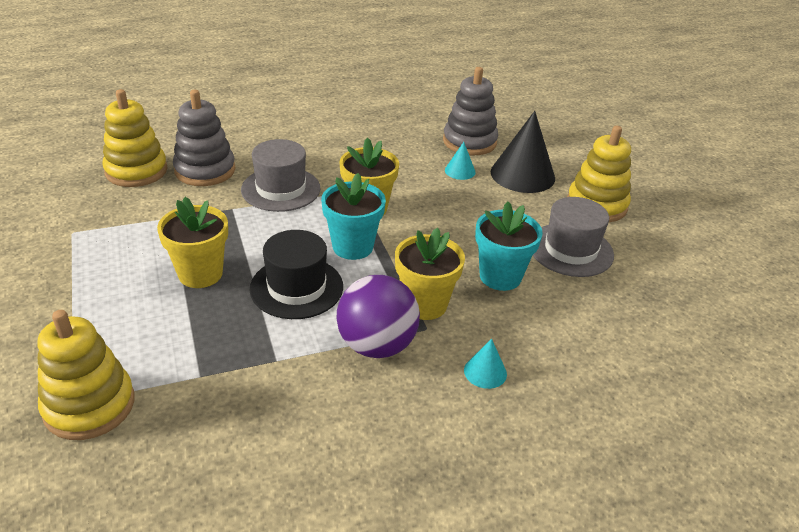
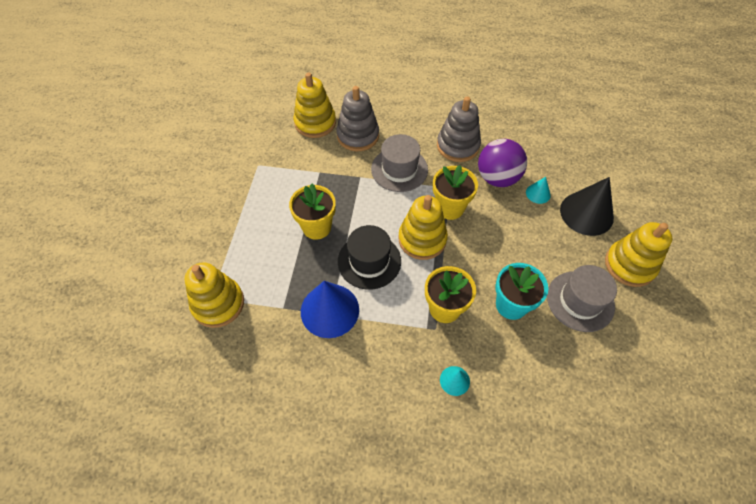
camera: 30 degrees right, 20 degrees up
turquoise flower pot [321,173,386,260] -> yellow stacking toy [398,195,448,260]
purple ball [336,275,420,358] -> purple ball moved to [478,139,527,187]
grey stacking toy [443,67,498,155] -> grey stacking toy moved to [437,96,481,162]
none -> blue cone [301,281,359,338]

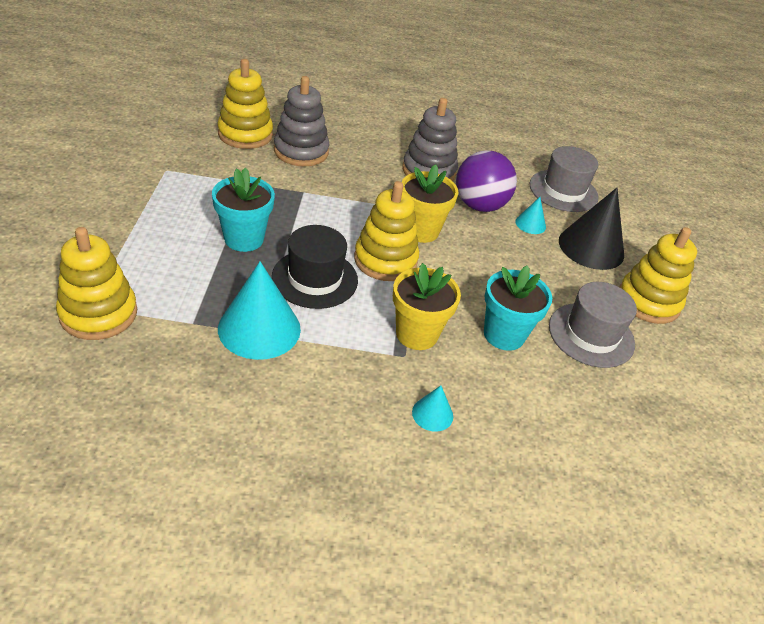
camera: 10 degrees left, 15 degrees down
yellow flower pot [289,183,336,240] -> turquoise flower pot [212,168,275,252]
blue cone [301,281,359,338] -> turquoise cone [218,261,301,360]
grey hat [371,134,428,192] -> grey hat moved to [530,146,598,212]

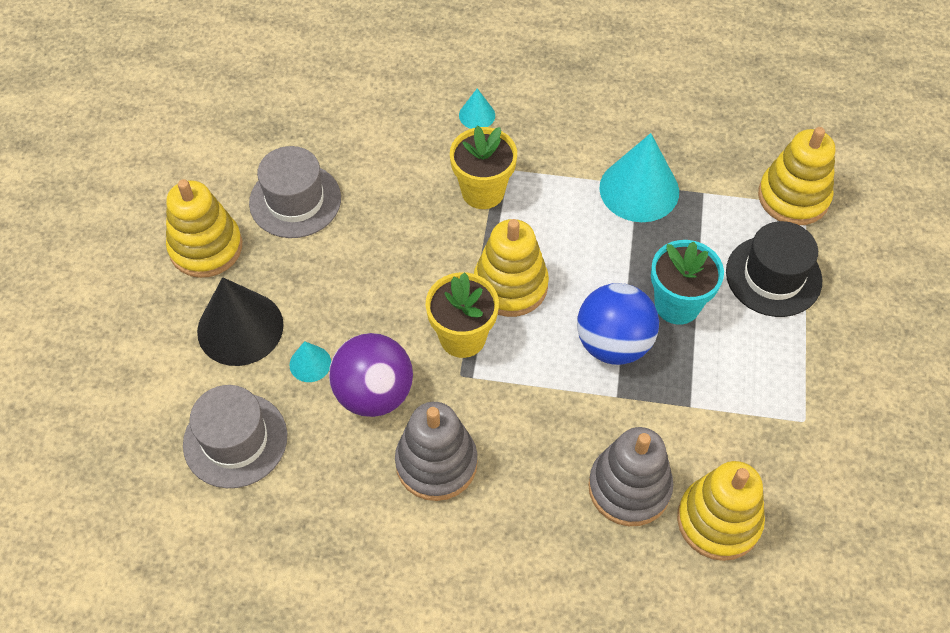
camera: 170 degrees left, 15 degrees up
black hat [272,225,358,309] -> black hat moved to [726,221,822,317]
turquoise flower pot [484,265,552,351] -> none
none -> blue ball [577,283,659,365]

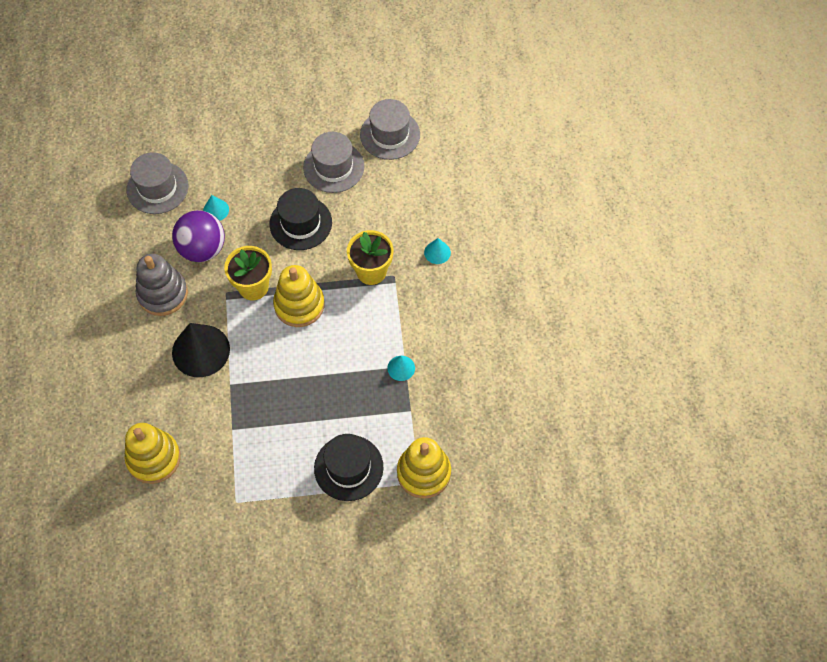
camera: 75 degrees right, 5 degrees up
yellow stacking toy [166,179,242,278] -> none
black cone [197,277,284,366] -> black cone moved to [172,323,230,377]
blue ball [577,283,659,365] -> none
grey stacking toy [588,427,673,526] -> none
turquoise cone [599,133,679,222] -> turquoise cone [387,356,415,381], size x0.48
turquoise flower pot [651,240,724,325] -> none
none -> black hat [270,188,332,250]
none -> grey hat [360,99,420,160]

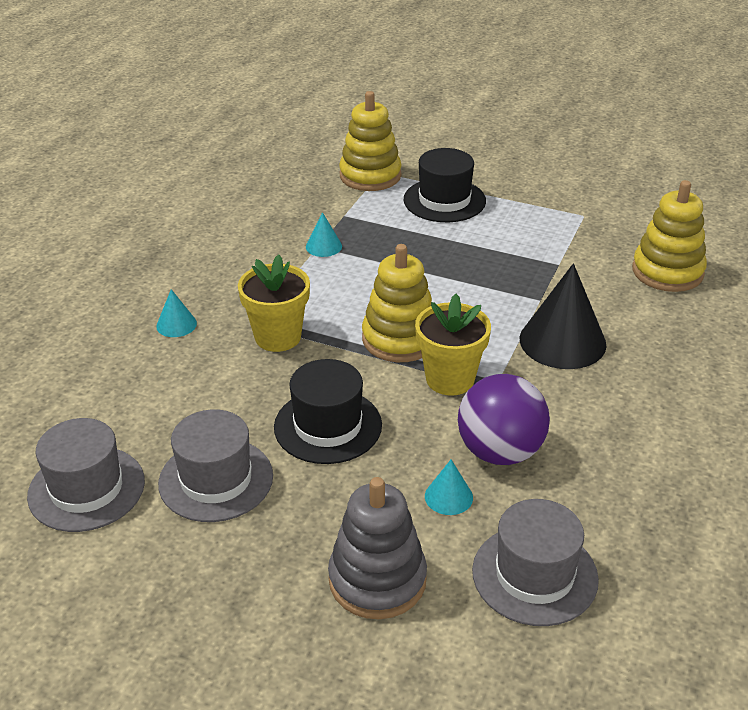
camera: 150 degrees left, 25 degrees down
grey stacking toy [136,254,188,316] -> grey stacking toy moved to [328,477,427,619]

